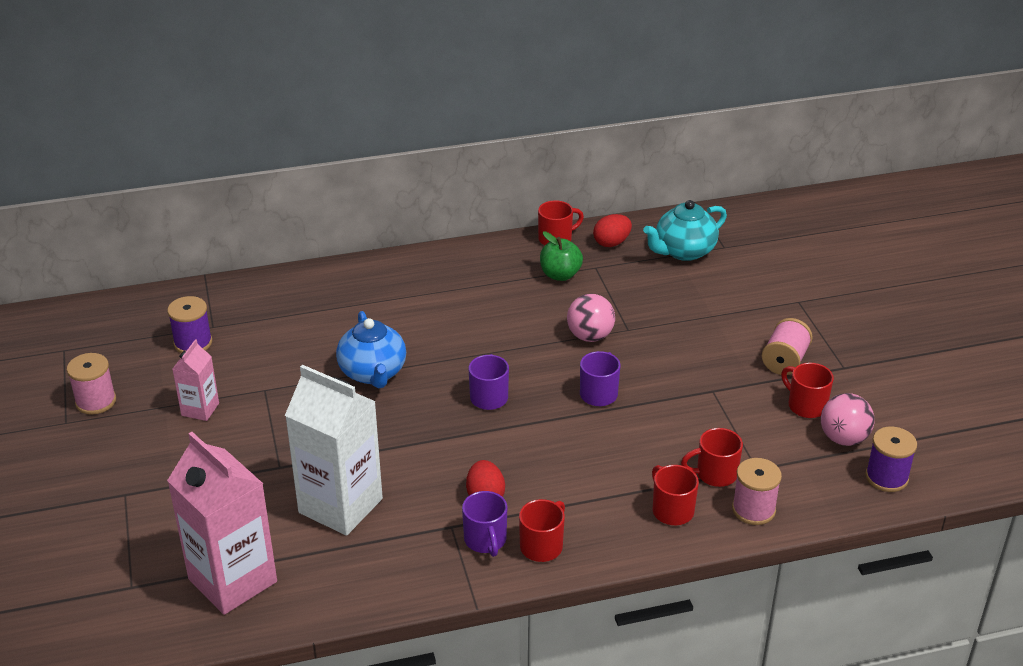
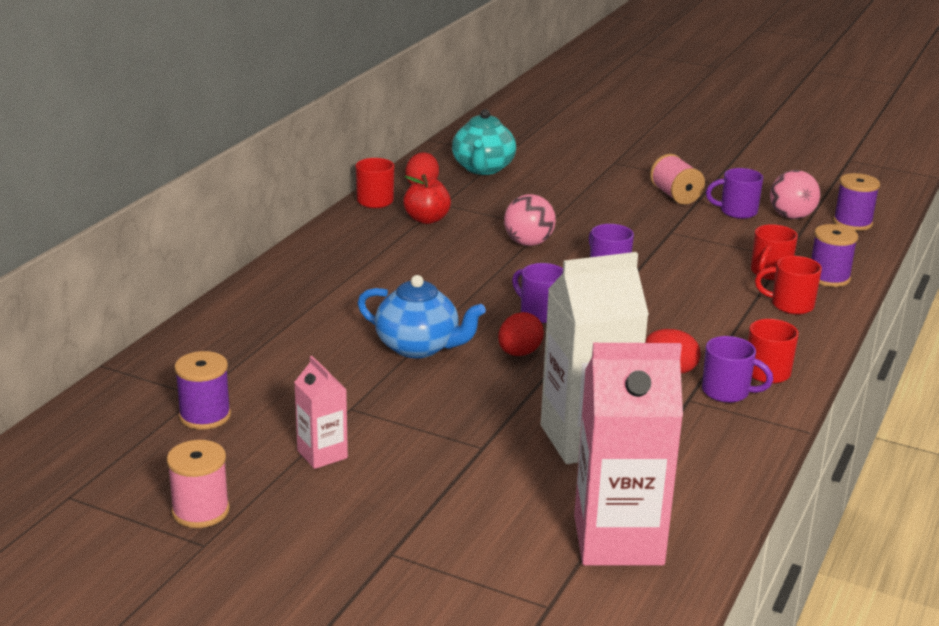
camera: 50 degrees left, 10 degrees down
green apple [540,232,583,281] -> red apple [403,174,451,224]
pink spool [732,458,782,525] -> purple spool [811,224,858,287]
red mug [781,363,834,418] -> purple mug [706,168,763,219]
none -> red egg [498,312,544,356]

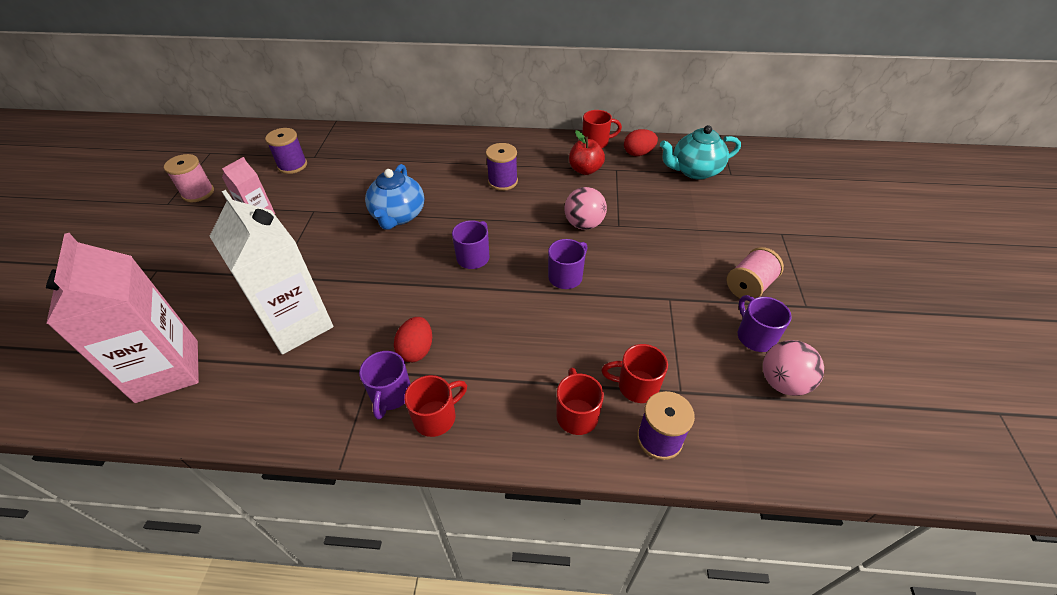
camera: 70 degrees right, 20 degrees up
red egg [498,312,544,356] -> none
purple spool [833,173,880,231] -> purple spool moved to [486,143,518,191]

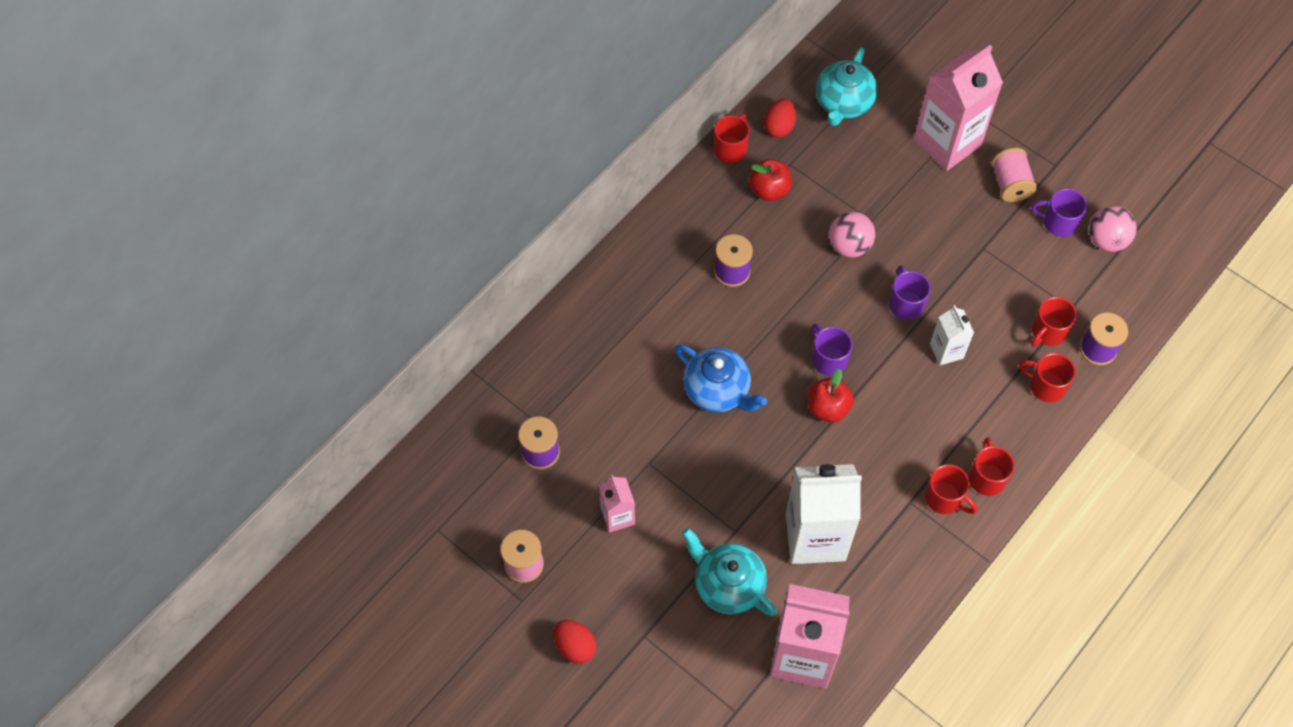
camera: 55 degrees left, 15 degrees up
purple mug [359,351,410,420] -> red mug [925,464,977,514]
red egg [394,317,432,362] -> red egg moved to [554,620,596,664]
none -> turquoise teapot [682,528,777,616]
none -> red apple [808,369,854,422]
none -> pink carton [914,45,1003,171]
none -> white carton [930,305,974,365]

